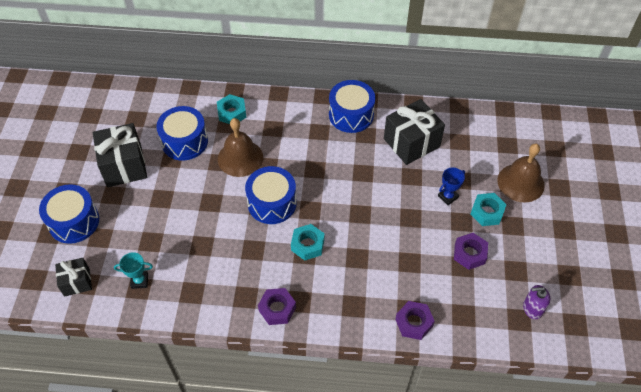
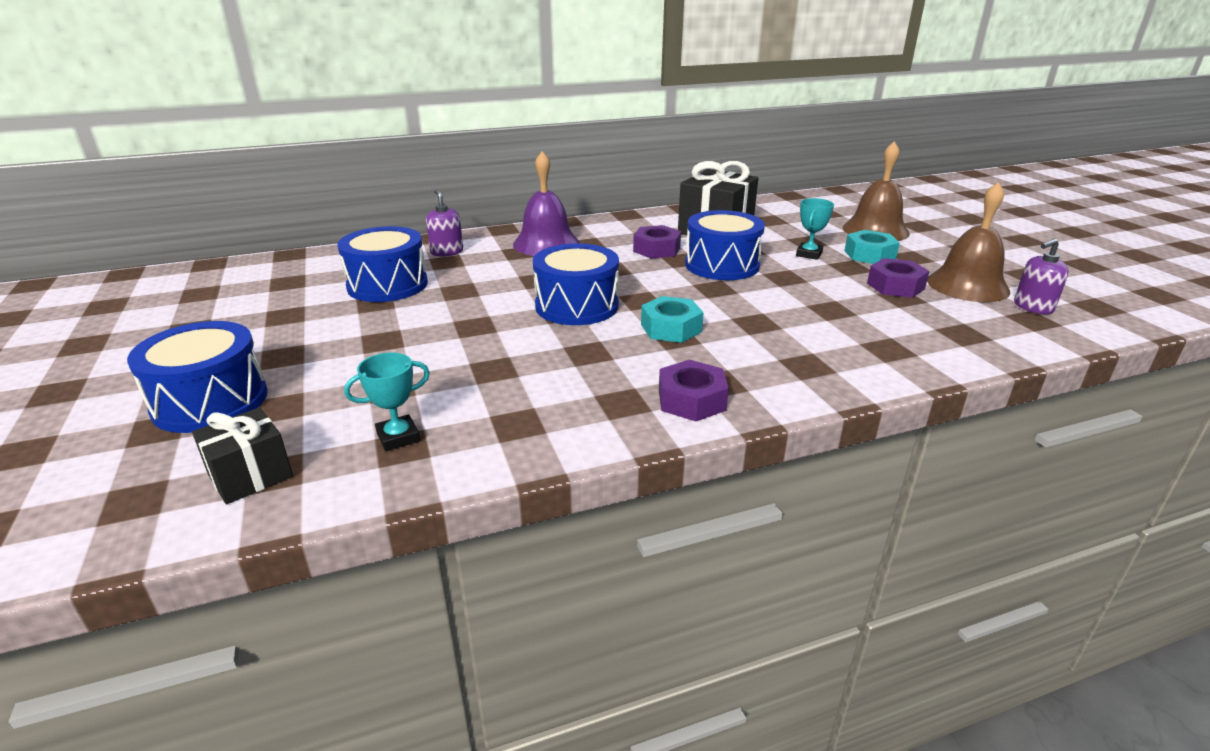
camera: 25 degrees left, 25 degrees down
black gift [93,123,147,187] -> none
turquoise nut [217,94,247,124] -> purple soap dispenser [426,189,463,256]
brown bell [218,118,263,177] -> brown bell moved to [927,182,1011,302]
blue drum [329,80,376,133] -> blue drum moved to [685,210,765,280]
purple nut [395,301,435,340] -> purple nut moved to [633,225,681,259]
blue trophy [438,167,465,205] -> turquoise trophy [796,198,834,260]
none -> purple bell [513,151,580,256]

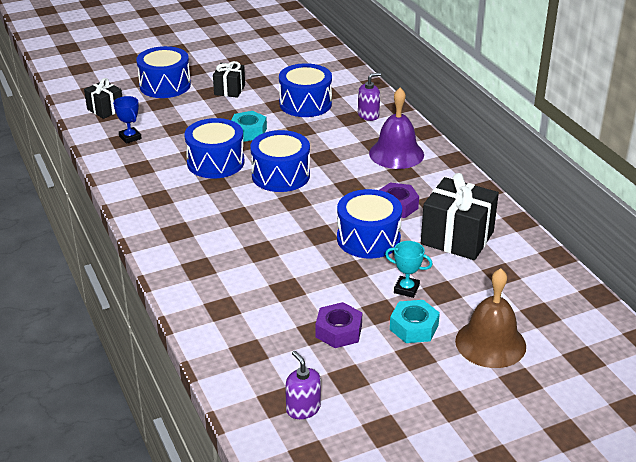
camera: 85 degrees right, 5 degrees up
turquoise trophy [344,352,430,451] -> blue trophy [113,96,142,144]
turquoise nut [641,296,704,343] -> turquoise nut moved to [231,111,267,142]
purple nut [659,360,729,421] -> none
brown bell [927,182,1011,302] -> none
none -> blue drum [184,118,244,178]
none -> black gift [213,61,245,98]

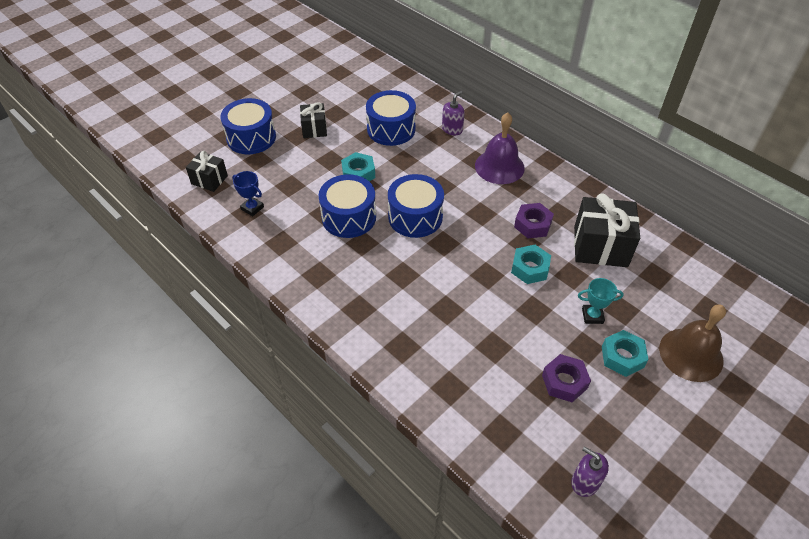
camera: 20 degrees left, 15 degrees up
blue drum [337,189,402,258] -> turquoise nut [511,245,551,284]

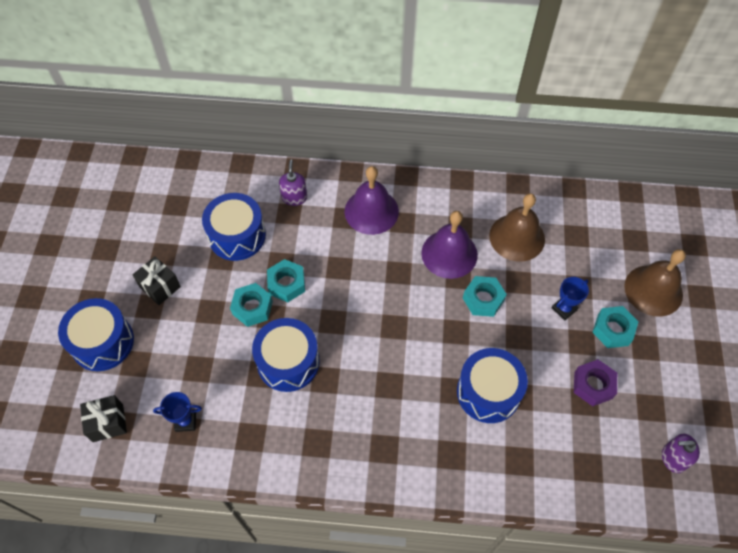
camera: 40 degrees left, 10 degrees up
blue drum [388,174,444,238] -> blue drum moved to [457,348,528,423]
purple nut [514,203,554,238] -> purple bell [421,211,478,279]
black gift [574,193,640,267] -> brown bell [489,193,545,262]
turquoise trophy [578,278,624,324] -> blue trophy [552,277,589,321]
none -> turquoise nut [267,259,305,302]

